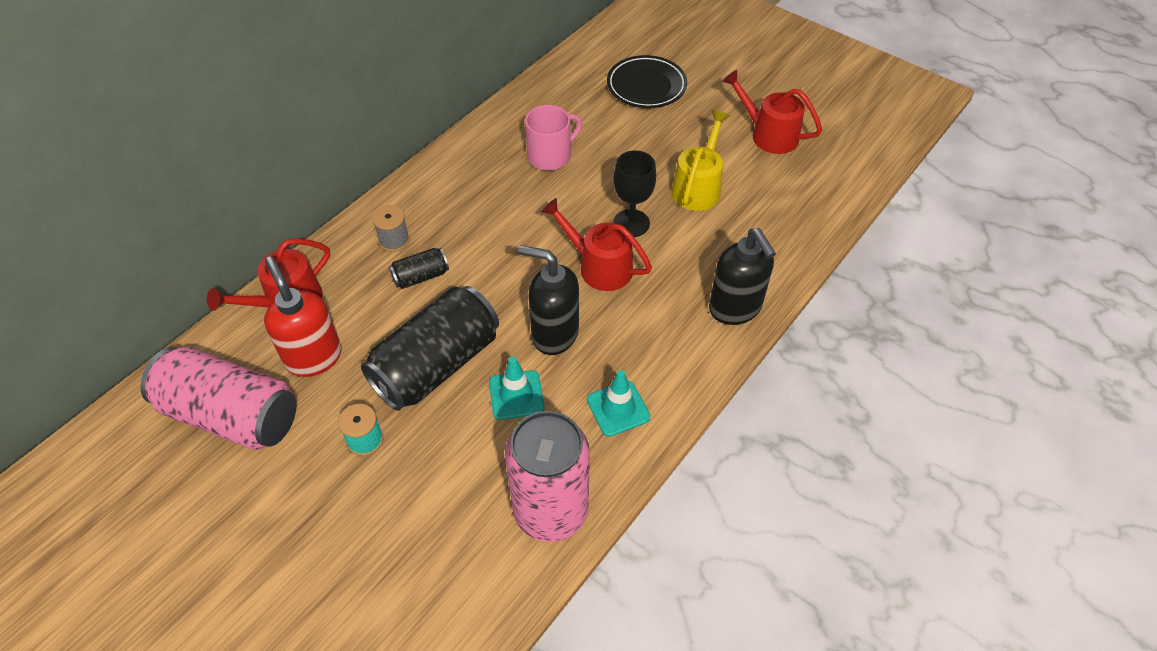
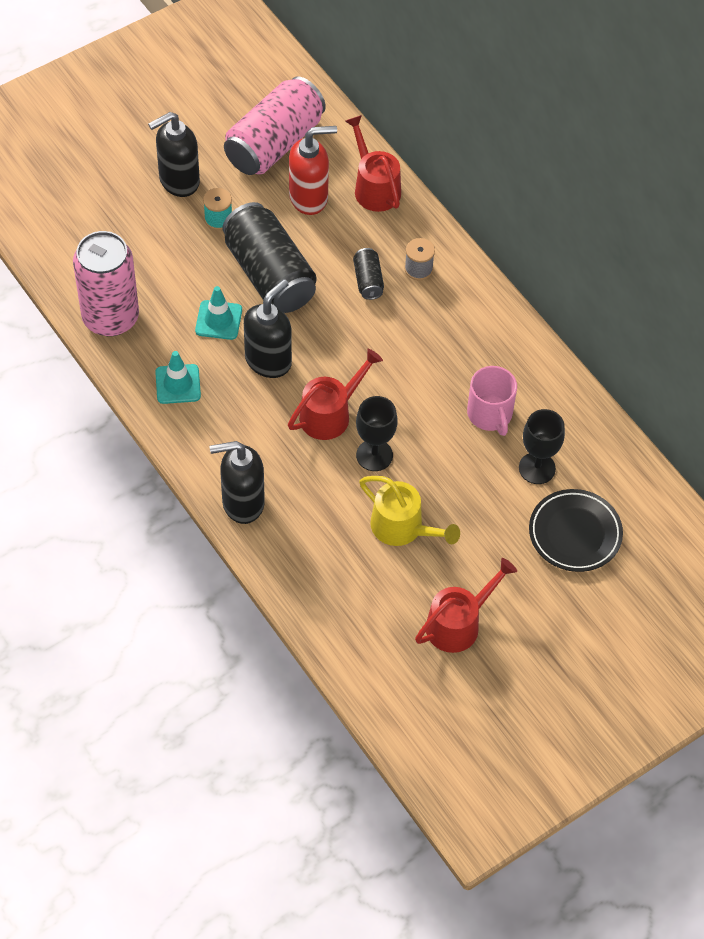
camera: 105 degrees right, 5 degrees up
none -> black soap dispenser [148,112,200,197]
none -> black goblet [519,409,565,484]

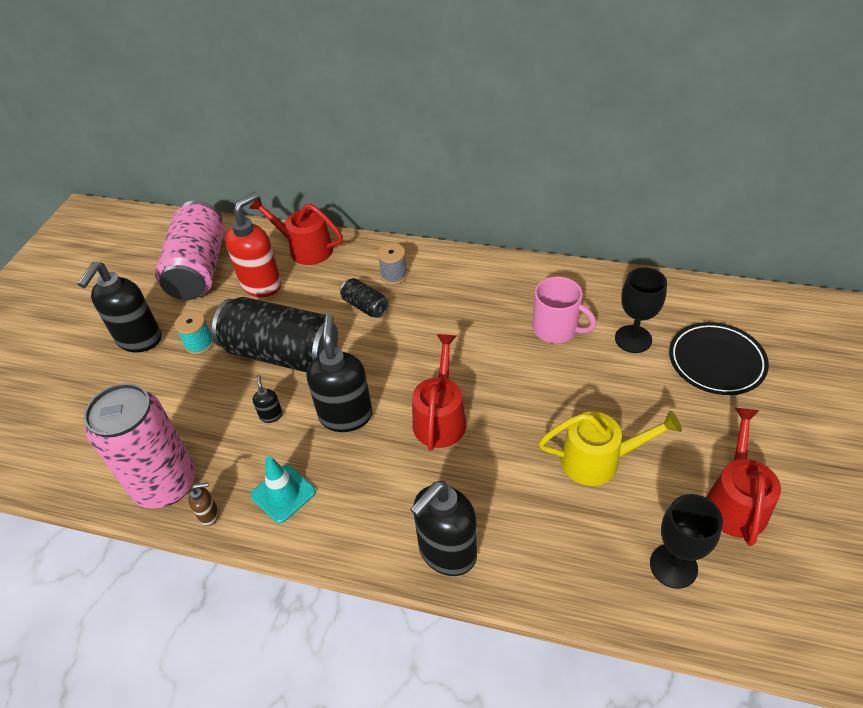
camera: 35 degrees left, 10 degrees down
turquoise traffic cone [195,286,242,340] -> black soap dispenser [253,375,283,423]
black goblet [356,396,397,471] -> black goblet moved to [650,494,723,589]
none -> brown soap dispenser [188,482,219,526]

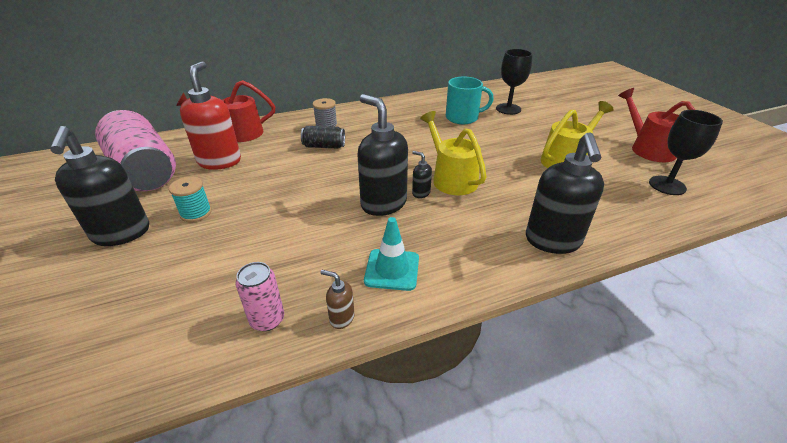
camera: 40 degrees left, 10 degrees down
pink can [84,383,196,508] -> pink can [236,262,284,331], size x0.45
brown soap dispenser [188,482,219,526] -> brown soap dispenser turned 105 degrees counterclockwise [320,270,355,329]
black can [212,297,338,372] -> none
black soap dispenser [253,375,283,423] -> black soap dispenser moved to [412,151,432,198]
red watering can [412,334,466,451] -> yellow watering can [420,111,487,195]
pink mug [532,276,596,343] -> turquoise mug [446,77,494,124]
black plate [669,322,769,395] -> none

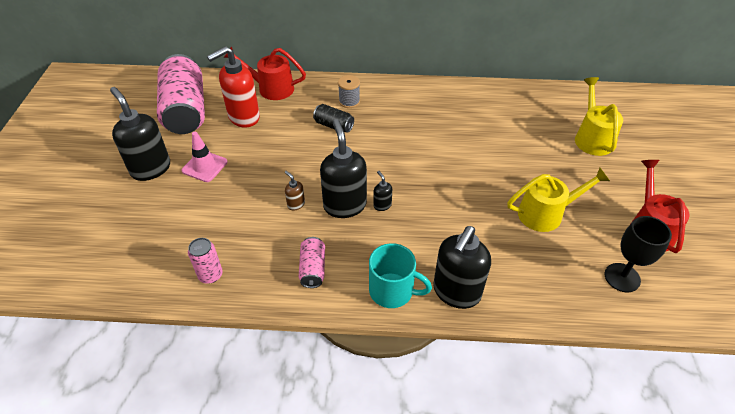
camera: 25 degrees right, 10 degrees up
black soap dispenser [50,126,149,246] -> black soap dispenser turned 135 degrees clockwise [110,87,170,181]
turquoise spool [169,177,212,222] -> pink traffic cone [182,132,228,182]
red soap dispenser [180,61,241,170] -> red soap dispenser turned 150 degrees counterclockwise [207,46,260,127]
brown soap dispenser [320,270,355,329] -> brown soap dispenser moved to [285,171,305,210]
turquoise traffic cone [364,217,419,291] -> pink can [299,237,325,288]
yellow watering can [420,111,487,195] -> yellow watering can moved to [575,77,623,156]
turquoise mug [446,77,494,124] -> turquoise mug moved to [369,243,432,308]
black goblet [496,49,533,115] -> none

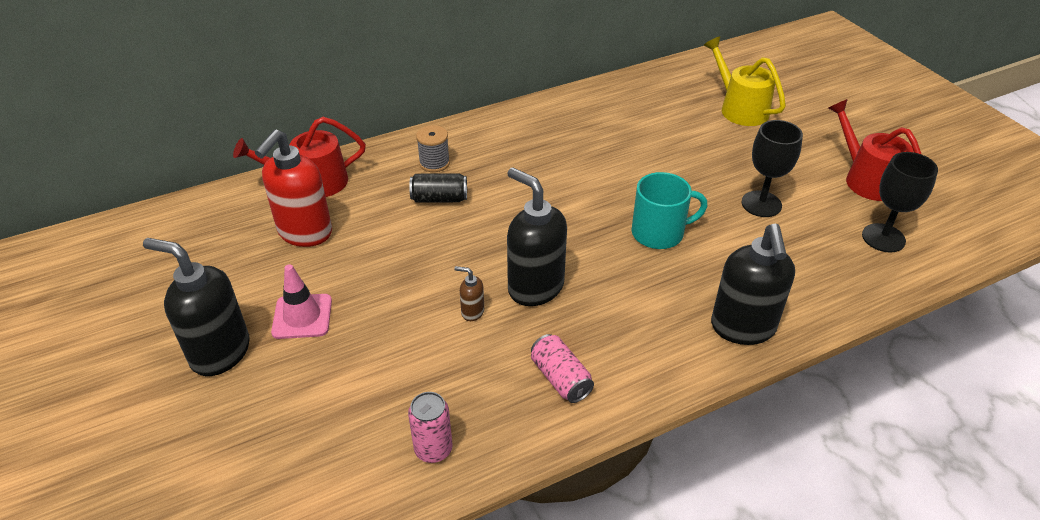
camera: 30 degrees left, 5 degrees down
pink can [157,54,205,134] -> none
turquoise mug [369,243,432,308] -> turquoise mug moved to [631,172,708,249]
black soap dispenser [373,171,392,211] -> none
yellow watering can [507,168,610,232] -> black goblet [741,120,803,217]

